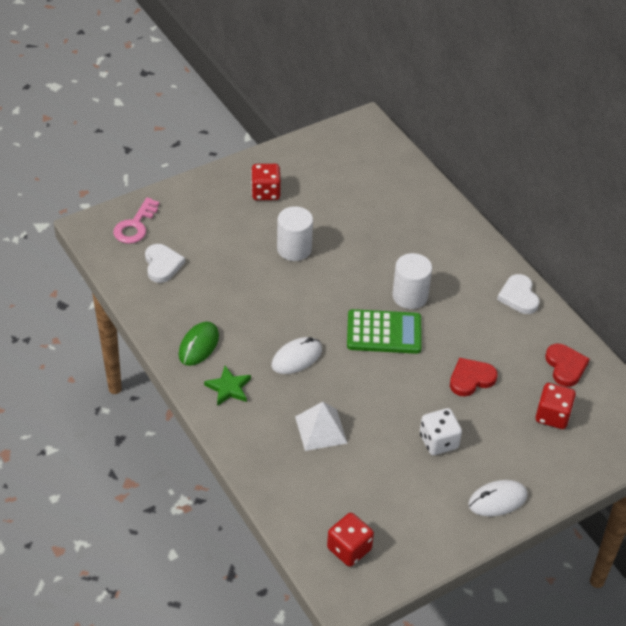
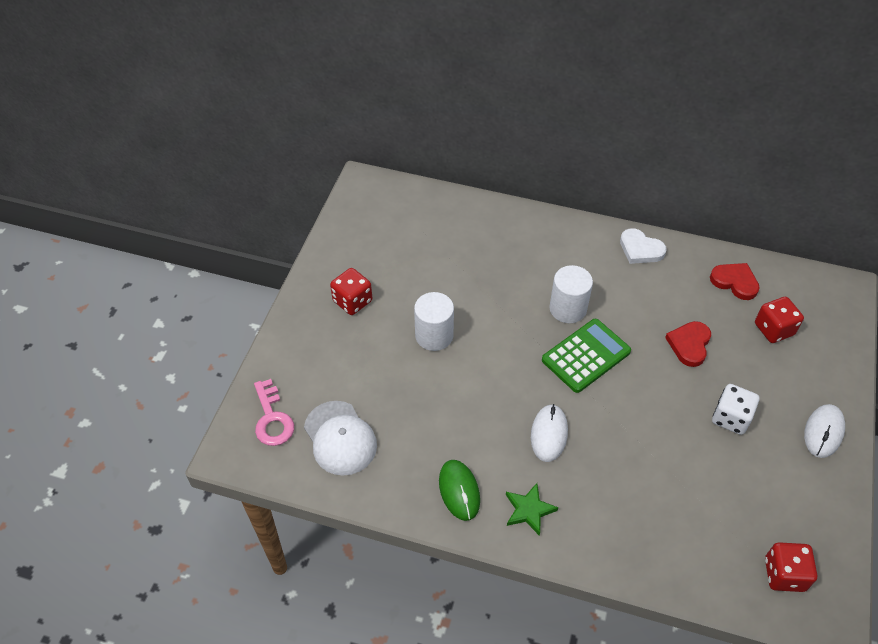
camera: 40 degrees left, 5 degrees up
white heart [145,244,185,283] -> white cap [304,401,377,476]
white pyramid [295,402,347,451] -> none

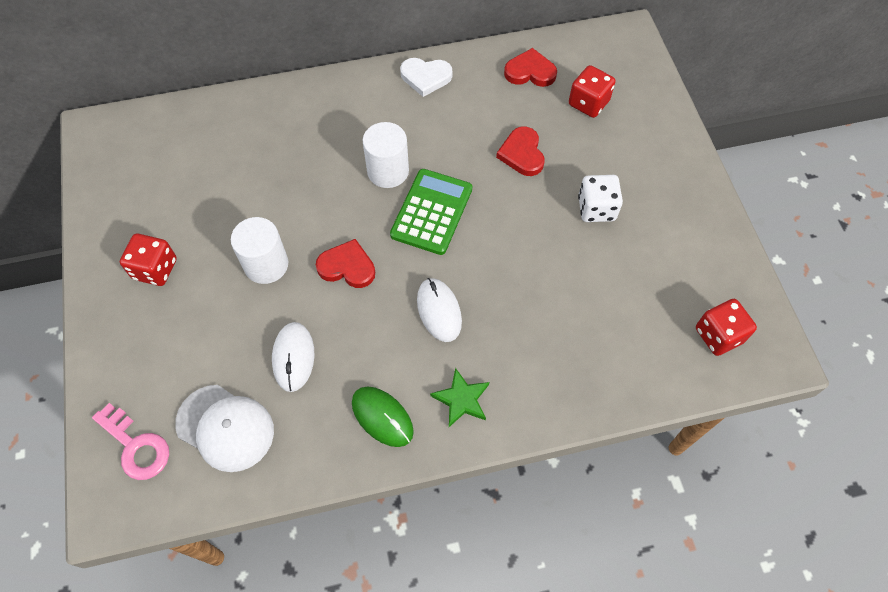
camera: 30 degrees left, 10 degrees up
white mouse [804,404,845,458] -> white mouse moved to [272,322,314,392]
none -> red heart [316,239,375,288]

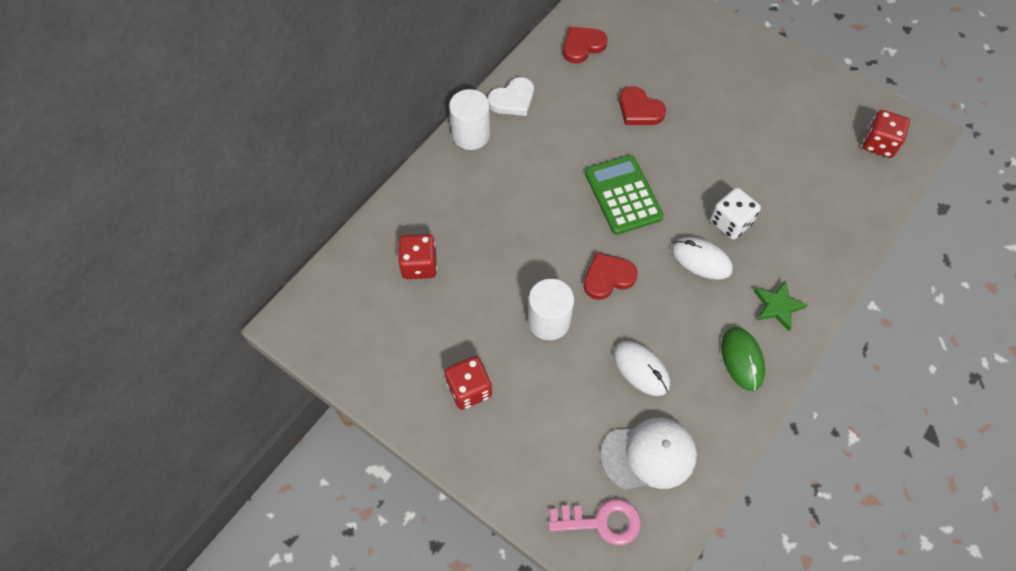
camera: 40 degrees left, 0 degrees up
green mouse [352,386,414,447] -> green mouse turned 75 degrees clockwise [721,327,765,391]
white cylinder [362,122,409,188] -> white cylinder moved to [449,89,490,150]
red dice [569,65,615,118] -> red dice moved to [398,234,437,279]
white dice [578,175,623,222] -> white dice moved to [710,188,761,240]

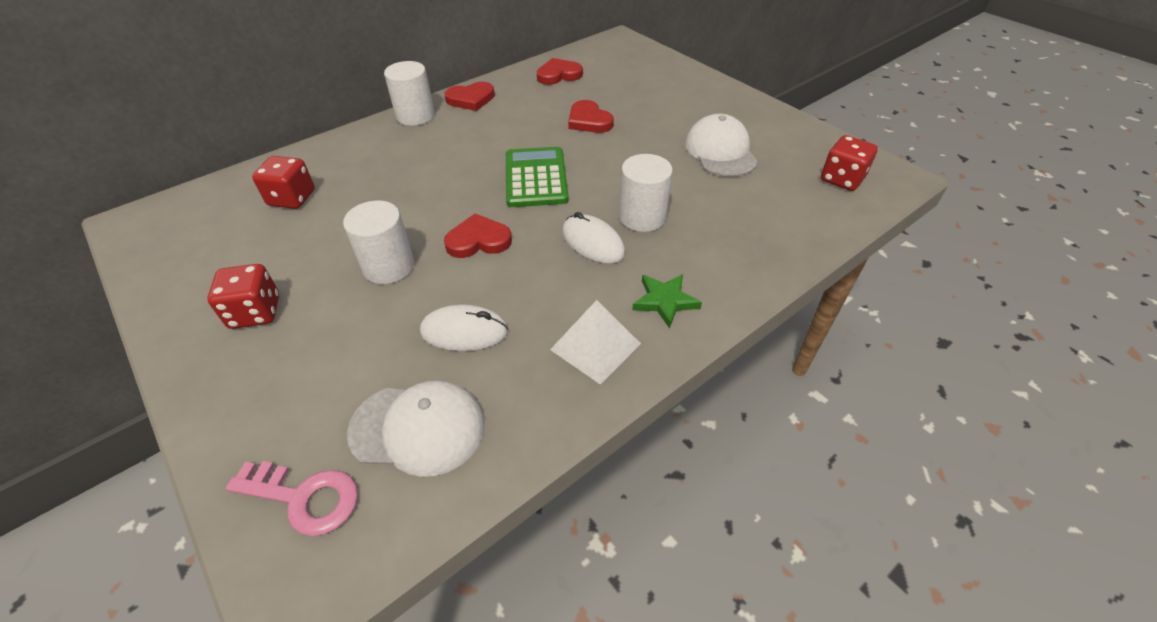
camera: 15 degrees right, 15 degrees down
white heart [488,77,534,116] -> red heart [445,82,495,111]
white mouse [613,341,670,396] -> white mouse turned 60 degrees counterclockwise [420,304,508,351]
white dice [710,188,761,240] -> white cylinder [619,154,673,232]
green mouse [721,327,765,391] -> white pyramid [550,300,641,385]
none -> white cap [685,114,758,177]

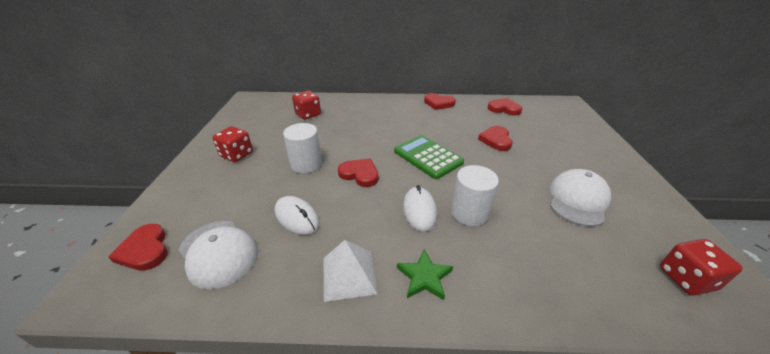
camera: 40 degrees right, 10 degrees down
pink key [226,461,358,536] -> red heart [108,224,168,271]
white cylinder [384,61,435,126] -> none
green calculator [506,147,569,207] -> green calculator turned 75 degrees counterclockwise [394,135,464,179]

